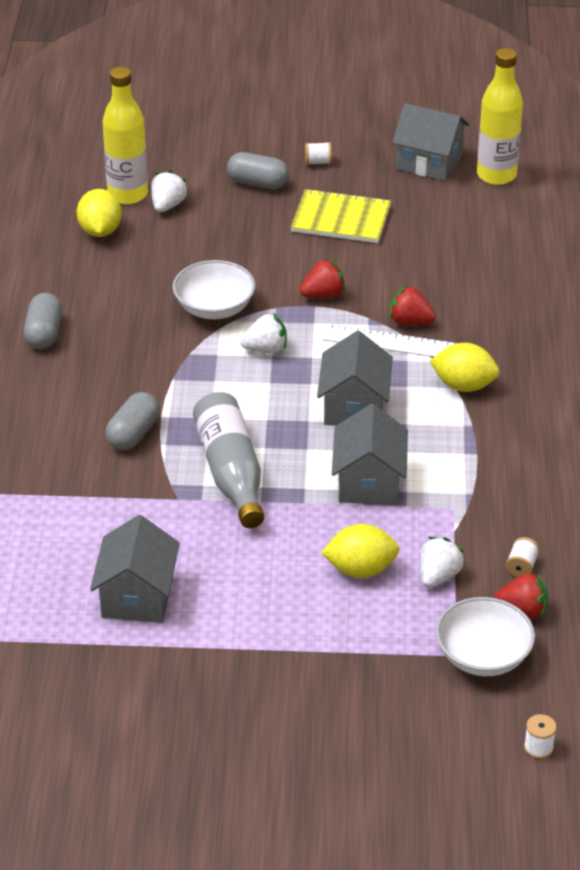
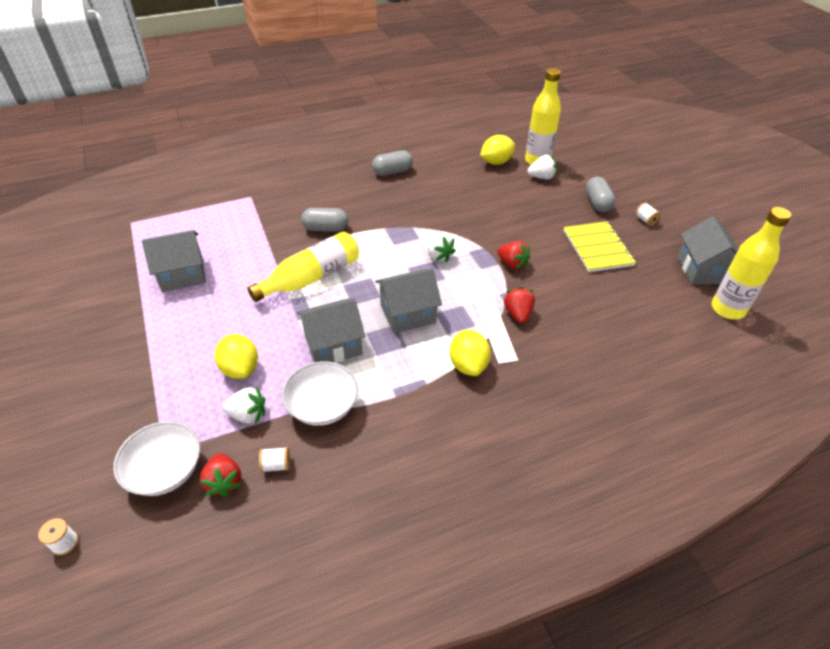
camera: 65 degrees right, 5 degrees up
white bowl [173,260,256,319] -> white bowl moved to [282,361,359,426]
grey bottle [193,392,264,528] -> yellow bottle [247,232,359,302]

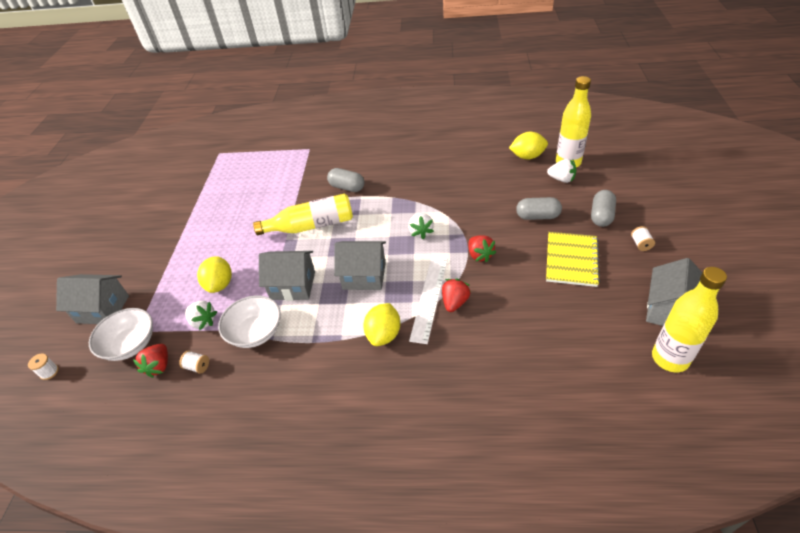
camera: 30 degrees right, 0 degrees up
grey house [142,230,206,292] -> grey house moved to [56,274,129,324]
grey capsule [372,150,413,176] -> grey capsule moved to [516,197,562,220]

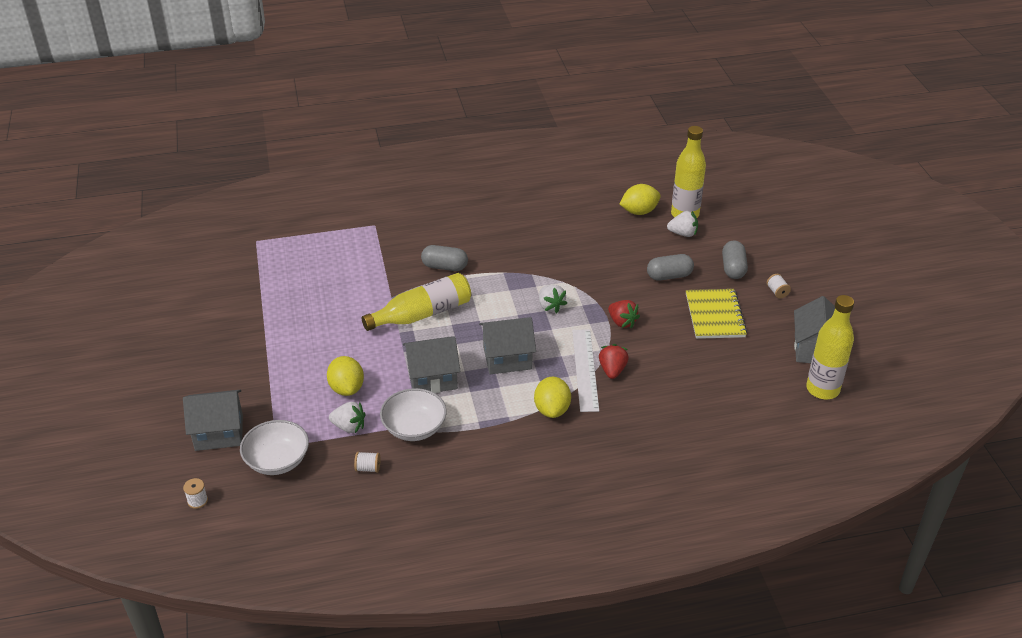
camera: 20 degrees left, 5 degrees down
red strawberry [133,344,168,378] -> none

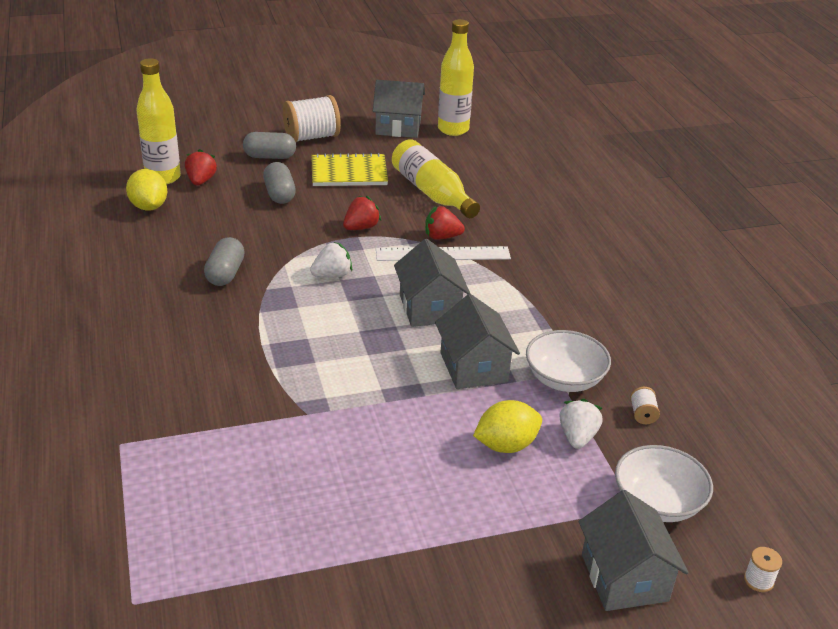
camera: 95 degrees left, 5 degrees down
yellow bottle [362,273,471,331] -> yellow bottle moved to [392,139,480,218]
grey capsule [421,245,468,271] -> grey capsule moved to [204,237,245,286]
yellow lemon [534,377,571,418] -> none
white strawberry [667,211,698,237] -> red strawberry [185,149,217,186]
white spool [767,274,791,298] -> white spool [283,95,341,142], size x2.31

